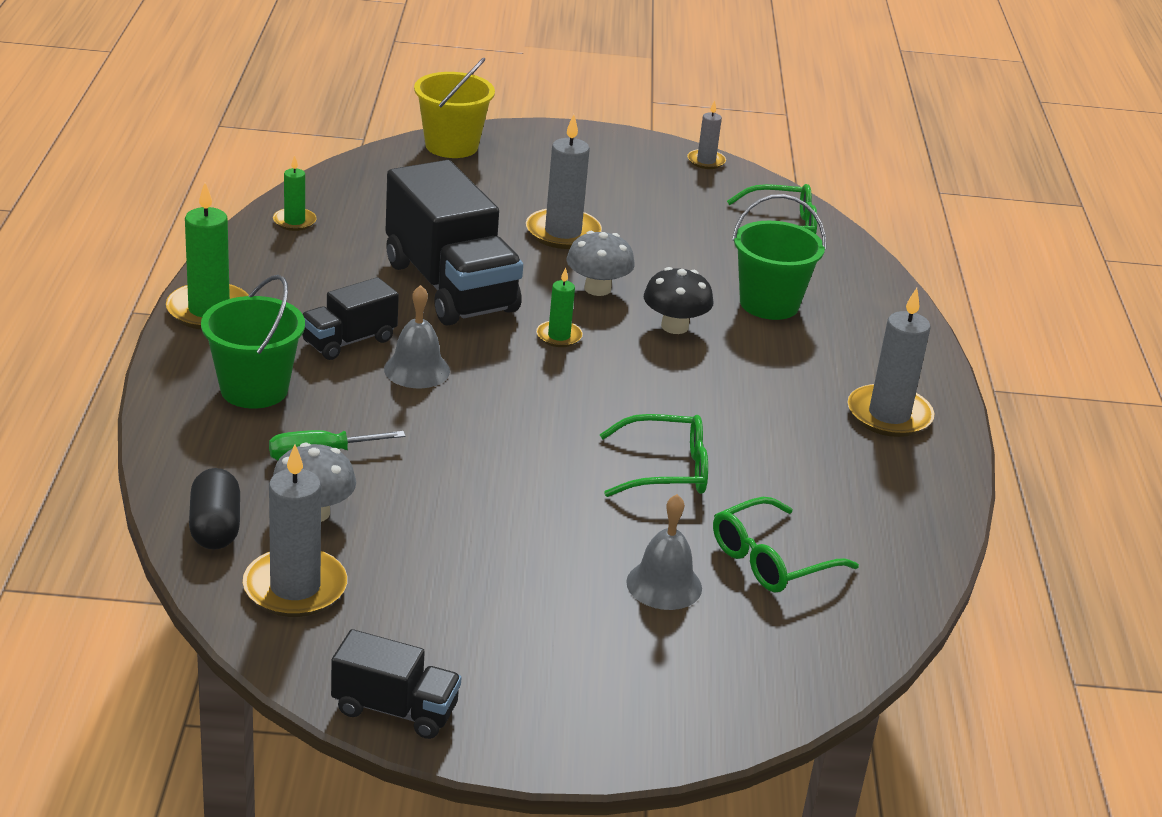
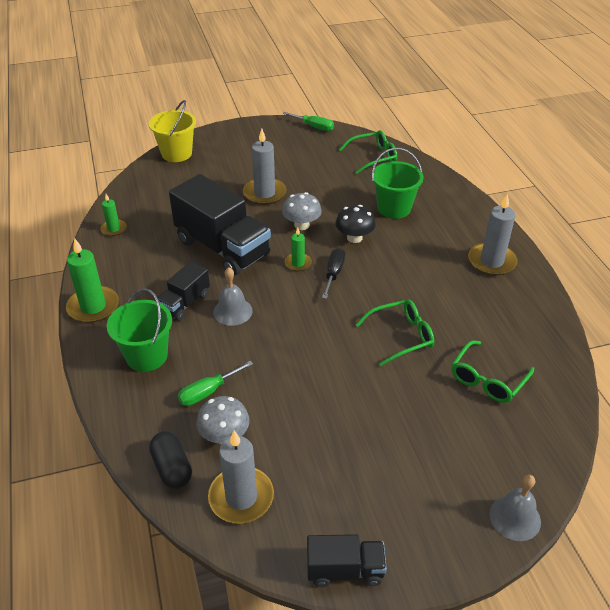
camera: 15 degrees left, 10 degrees up
grey bell [626,494,702,610] -> grey bell moved to [490,475,541,541]
grey candle [687,100,726,169] -> green screwdriver [283,112,334,131]
none -> black screwdriver [322,248,345,299]

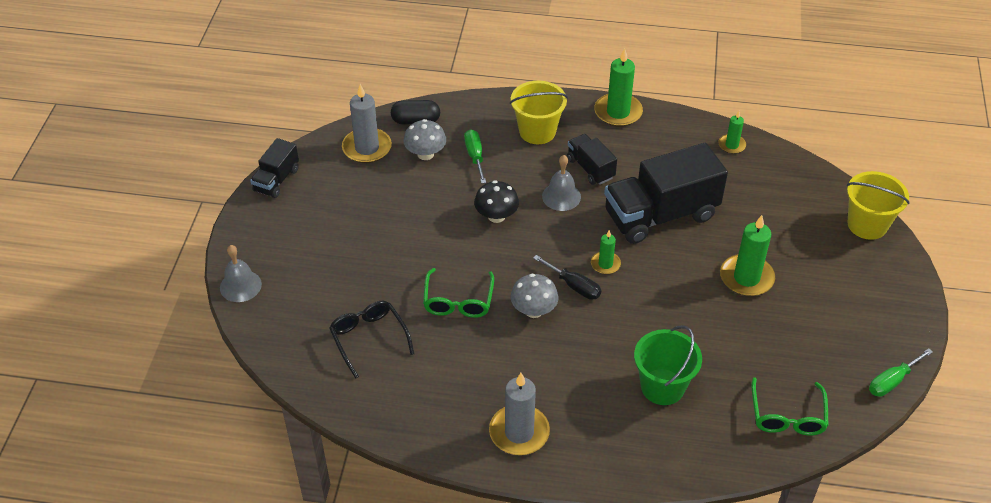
camera: 115 degrees right, 5 degrees up
green bucket [107,288,172,372] -> yellow bucket [510,81,568,144]
grey candle [243,129,286,205] -> green candle [720,215,775,296]
grey mushroom [282,192,322,230] -> grey mushroom moved to [510,274,559,318]
black mushroom [335,205,376,243] -> black mushroom moved to [474,180,519,223]
green glasses [451,340,534,403] -> black glasses [329,301,414,379]

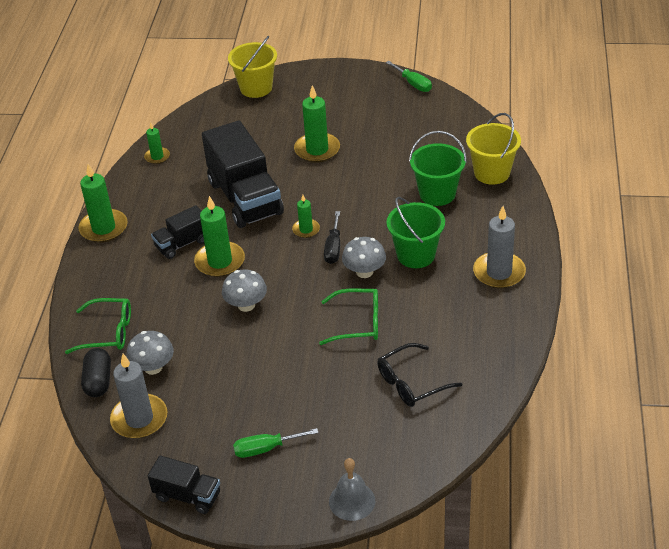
camera: 90 degrees left, 5 degrees down
green screwdriver [464,129,486,184] -> green screwdriver moved to [233,428,319,458]
black mushroom [474,180,519,223] -> grey mushroom [222,269,267,312]
yellow bucket [510,81,568,144] -> yellow bucket moved to [466,113,521,185]
black screwdriver [533,255,601,300] -> black screwdriver turned 150 degrees clockwise [324,211,340,264]
grey bell [542,155,581,211] -> green candle [194,196,245,277]
green glasses [751,377,829,435] -> green glasses moved to [65,298,131,354]
none -> green bucket [386,197,445,268]

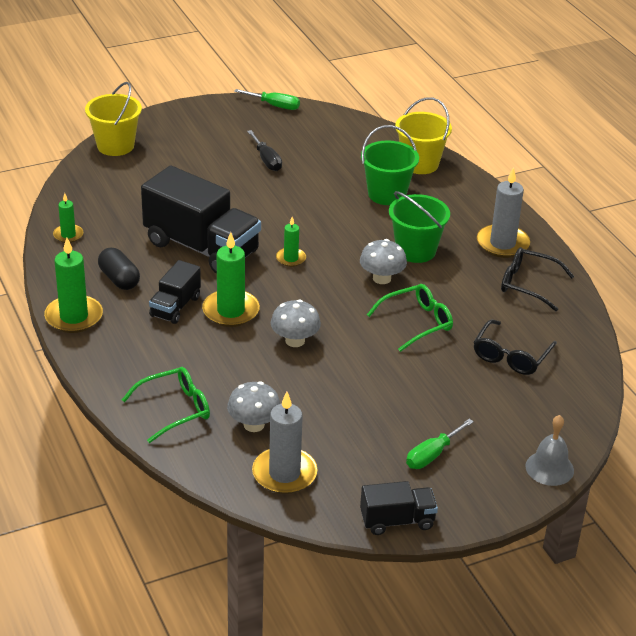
camera: 35 degrees left, 5 degrees down
black capsule [81,348,111,397] -> black capsule moved to [98,247,140,290]
green candle [294,85,340,163] -> none
black screwdriver [324,211,340,264] -> black screwdriver moved to [247,130,282,171]
none -> black glasses [501,247,575,311]

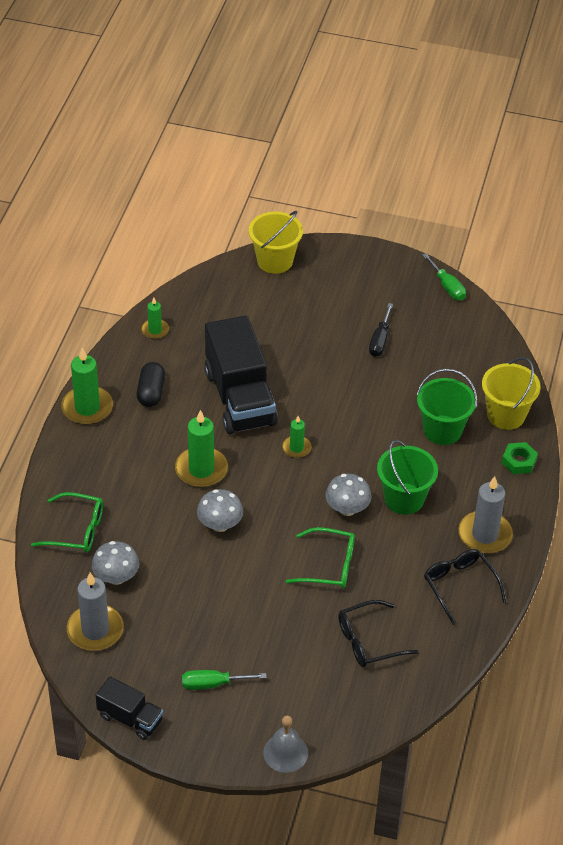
camera: 40 degrees right, 10 degrees up
black truck [149,260,201,324] -> none
none -> green nut [502,442,538,474]

